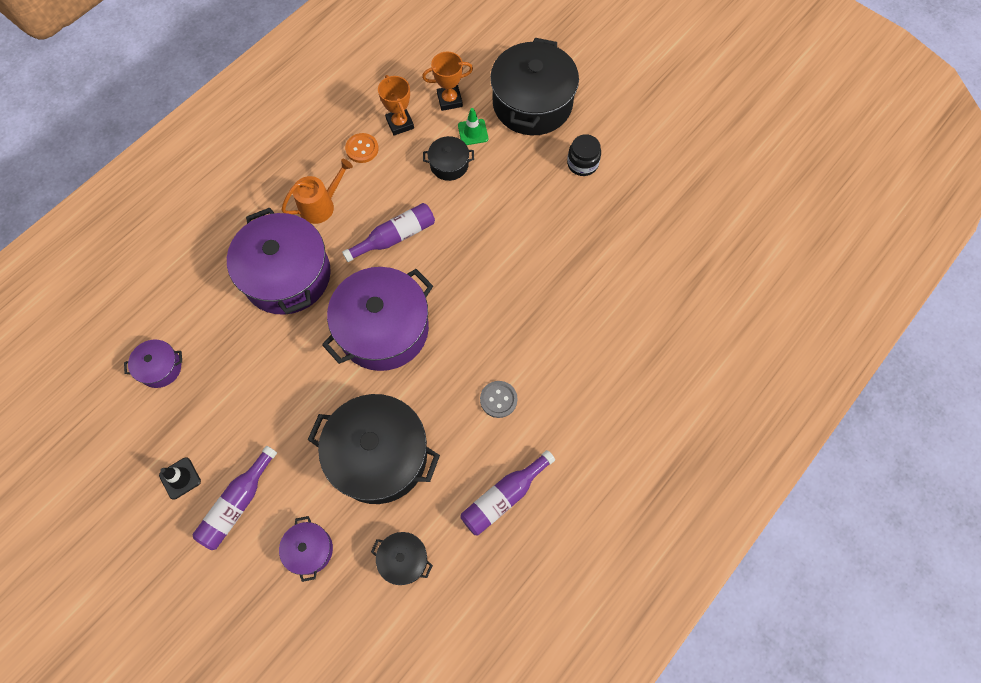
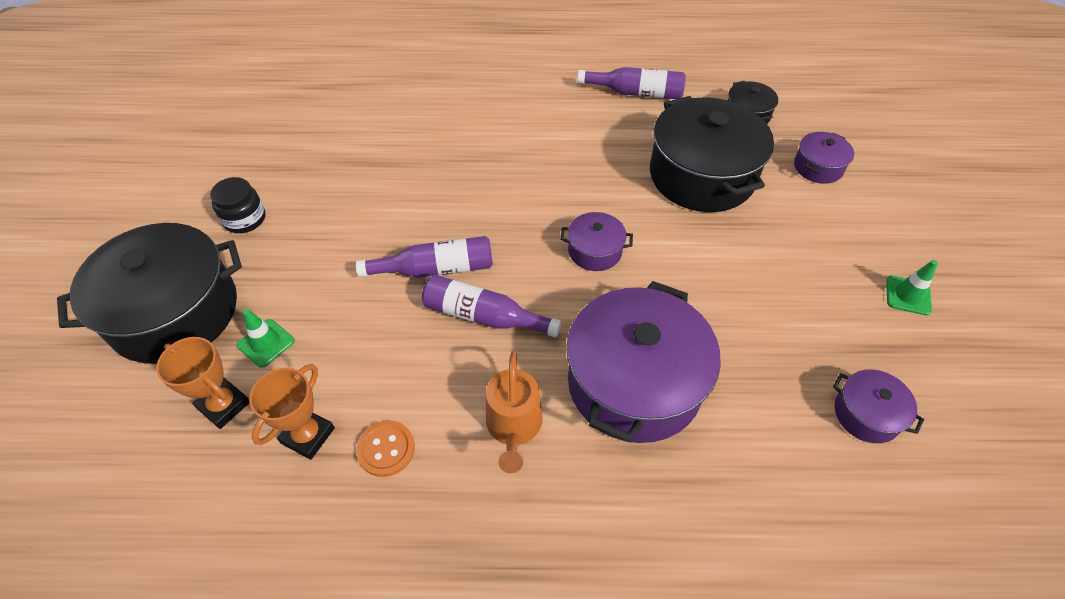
camera: 130 degrees left, 15 degrees down
black traffic cone [159,457,201,500] -> green traffic cone [886,260,938,315]
purple bottle [192,446,277,550] -> purple bottle moved to [356,236,493,278]
orange watering can [281,159,353,224] -> orange watering can turned 105 degrees counterclockwise [486,351,542,473]
purple pot [322,267,433,371] -> purple pot [560,212,633,271], size x0.47
black pot [423,136,474,181] -> none
grey button [480,381,518,418] -> none

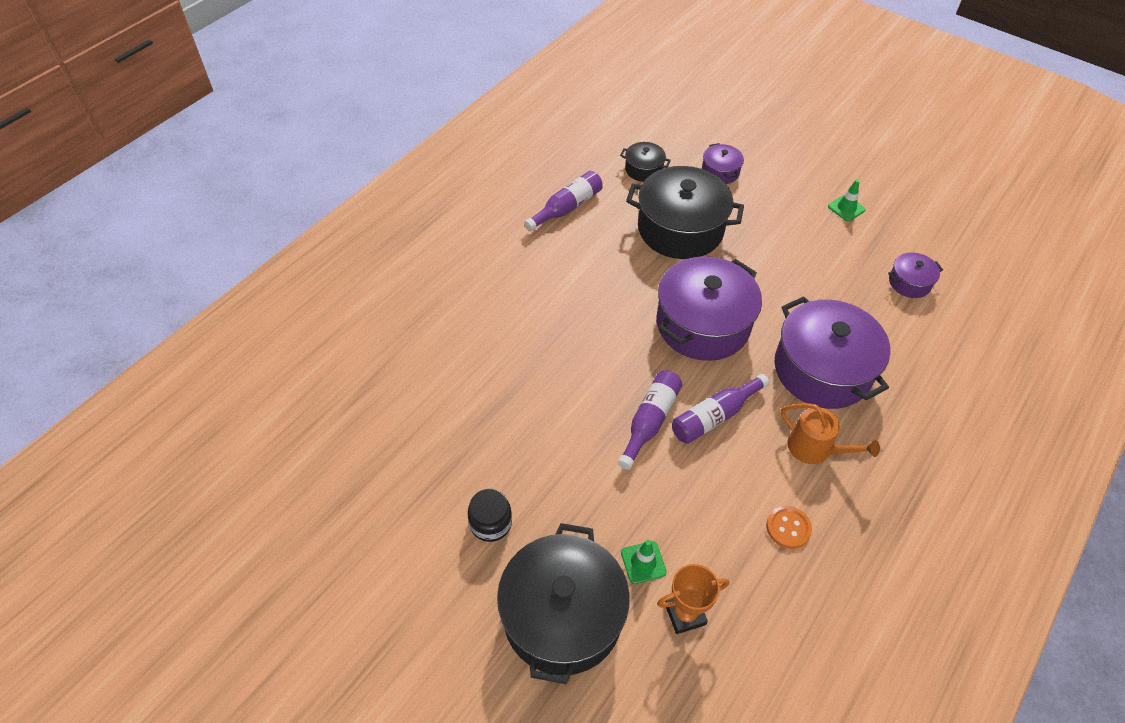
camera: 55 degrees left, 0 degrees up
orange trophy [249,364,335,460] -> none
purple pot [560,212,633,271] -> purple pot [657,256,762,361], size x2.15

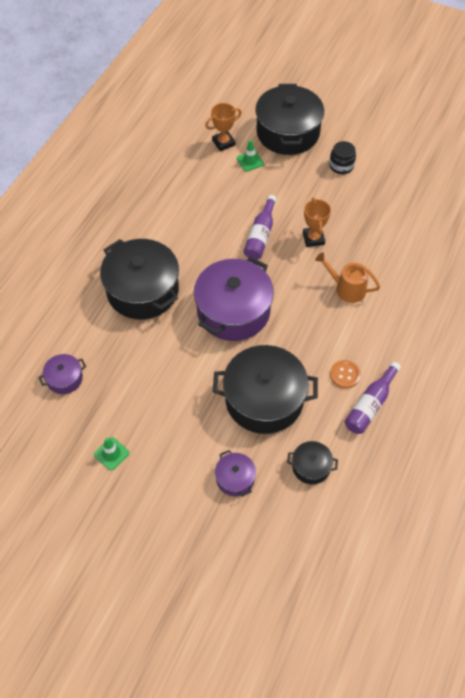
camera: 170 degrees right, 5 degrees up
purple bottle [672,374,769,444] -> none
orange button [766,506,812,549] -> orange button moved to [330,360,361,389]
purple pot [775,296,890,409] -> black pot [100,239,179,319]
orange watering can [780,403,880,464] -> orange watering can moved to [315,252,380,303]
none -> orange trophy [303,198,331,247]

